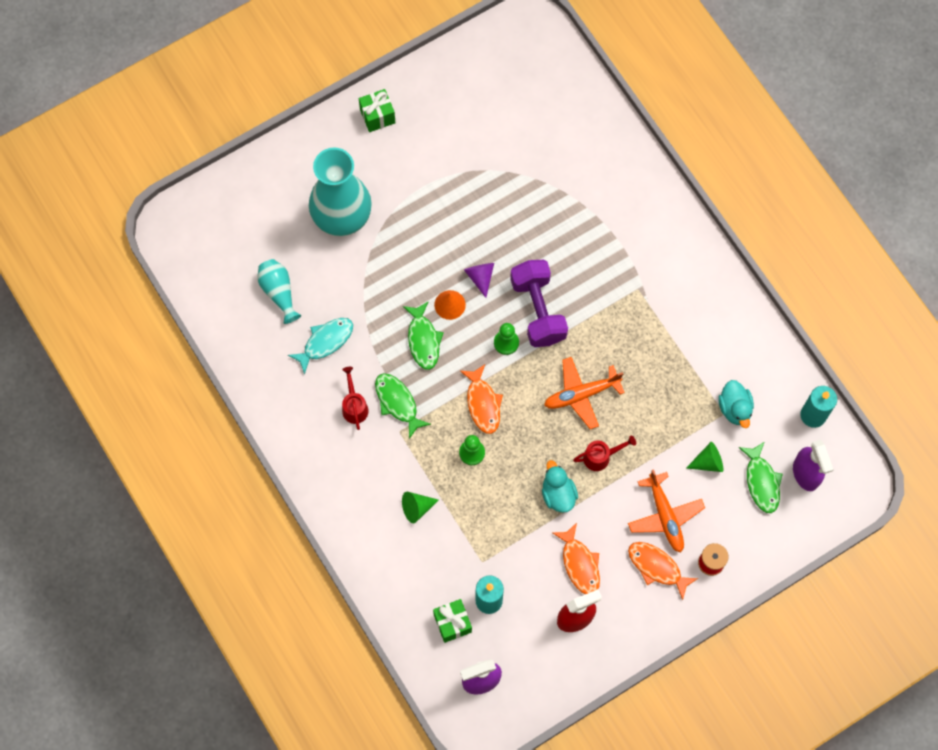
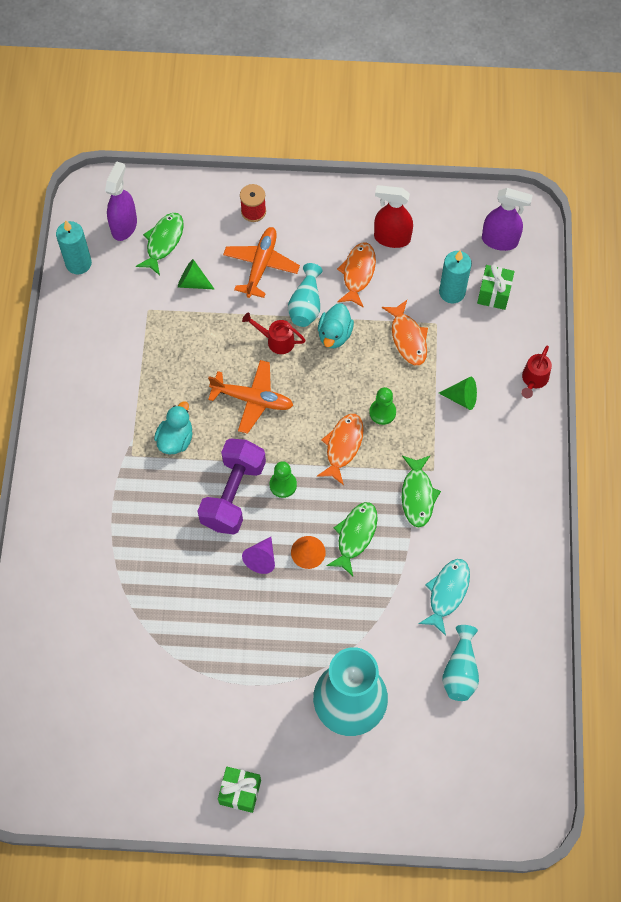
camera: 145 degrees left, 5 degrees down
turquoise fish [288,318,353,375] -> turquoise fish turned 120 degrees clockwise [418,559,470,636]
red watering can [342,367,369,430] -> red watering can moved to [521,346,552,398]
orange fish [628,542,698,600] -> orange fish moved to [382,300,428,365]
turquoise duck [718,380,754,428] -> turquoise duck moved to [154,401,193,454]
none -> turquoise vase [288,263,322,327]

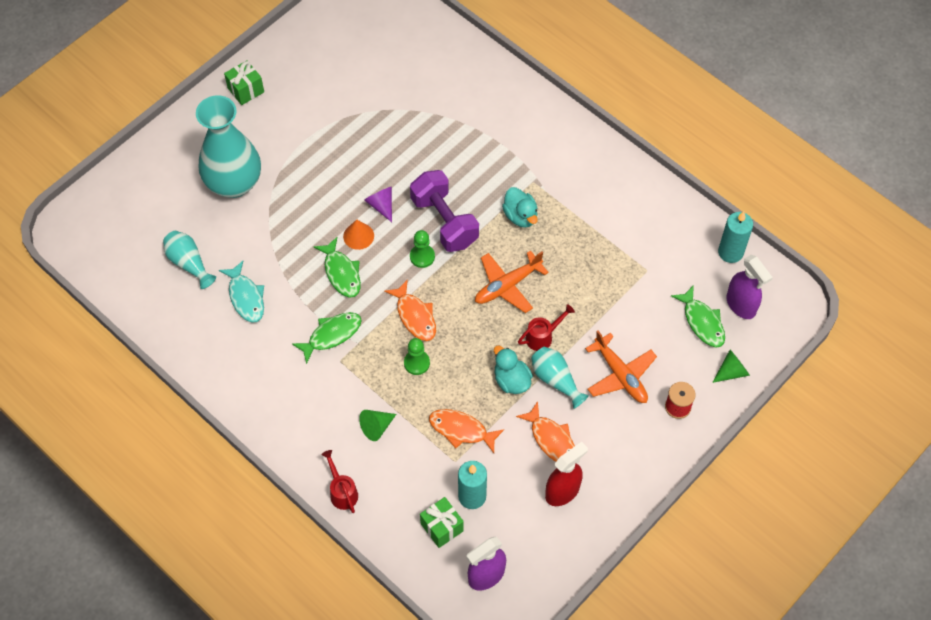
camera: 130 degrees right, 5 degrees down
green cone [178,259,215,290] -> green cone moved to [712,350,750,383]
green fish [402,456,441,527] -> green fish turned 105 degrees clockwise [292,312,362,364]

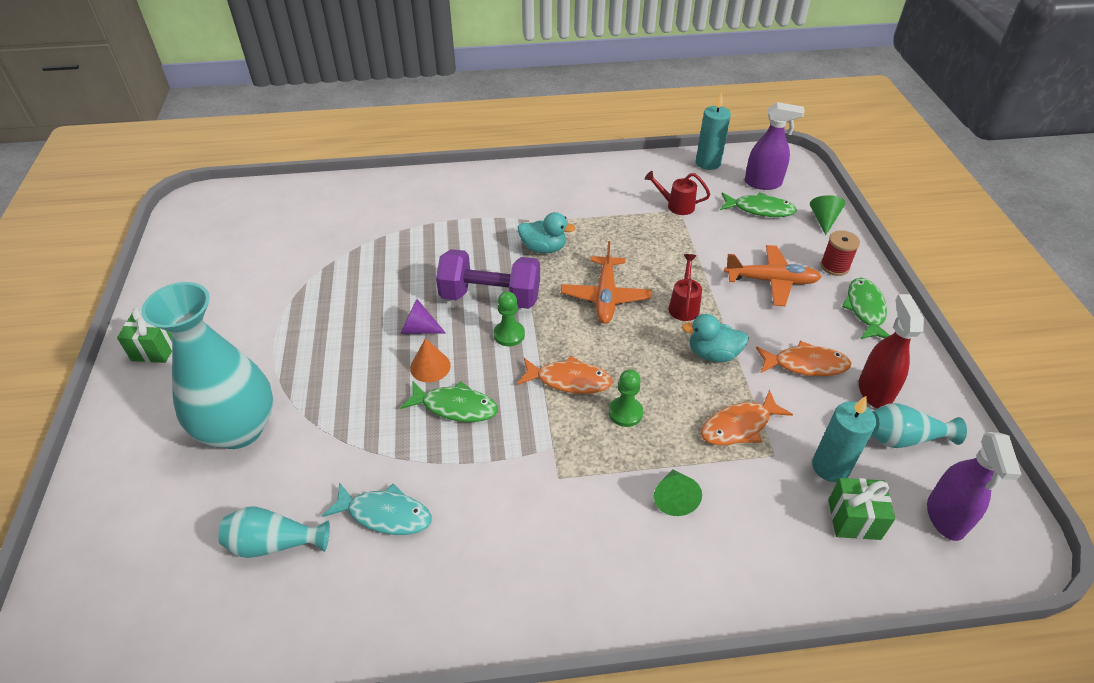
camera: 50 degrees left, 15 degrees down
green fish [292,312,362,364] -> green fish moved to [842,278,890,339]
red watering can [321,450,358,513] -> red watering can moved to [645,171,710,215]
turquoise vase [531,347,589,409] -> turquoise vase moved to [871,403,967,448]

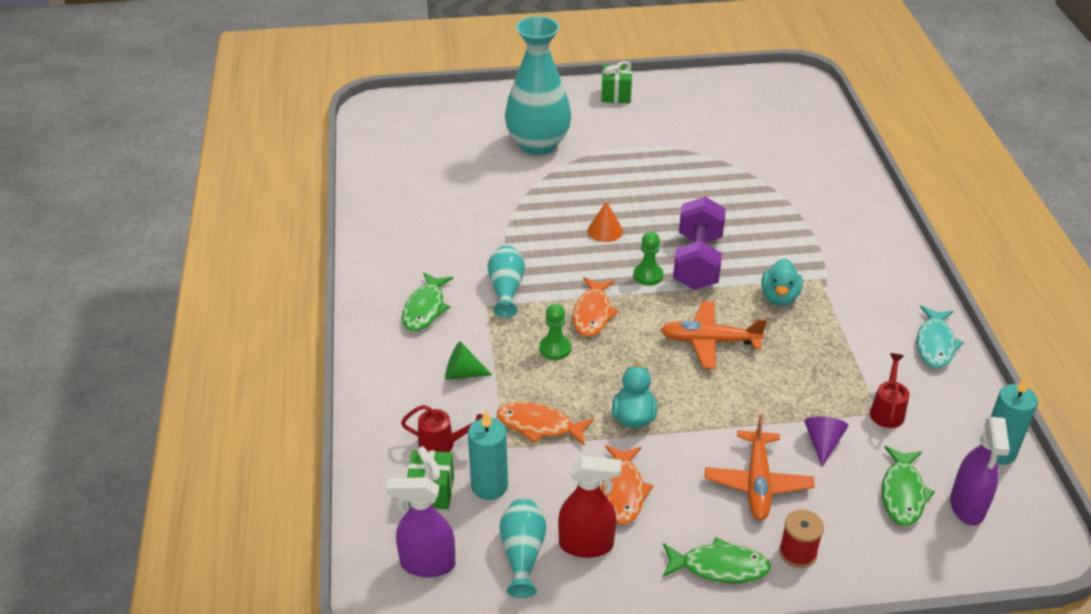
camera: 90 degrees right, 5 degrees down
turquoise vase [218,506,330,558] -> turquoise vase moved to [487,245,525,318]
turquoise fish [322,482,432,535] -> turquoise fish moved to [917,306,964,368]
purple cone [400,299,446,334] -> purple cone moved to [804,416,848,467]
green fish [400,381,498,422] -> green fish moved to [402,272,453,331]
red watering can [668,254,702,321] -> red watering can moved to [401,405,483,452]
orange fish [701,390,793,445] -> orange fish turned 45 degrees counterclockwise [497,402,594,445]
green cone [810,195,845,235] -> none

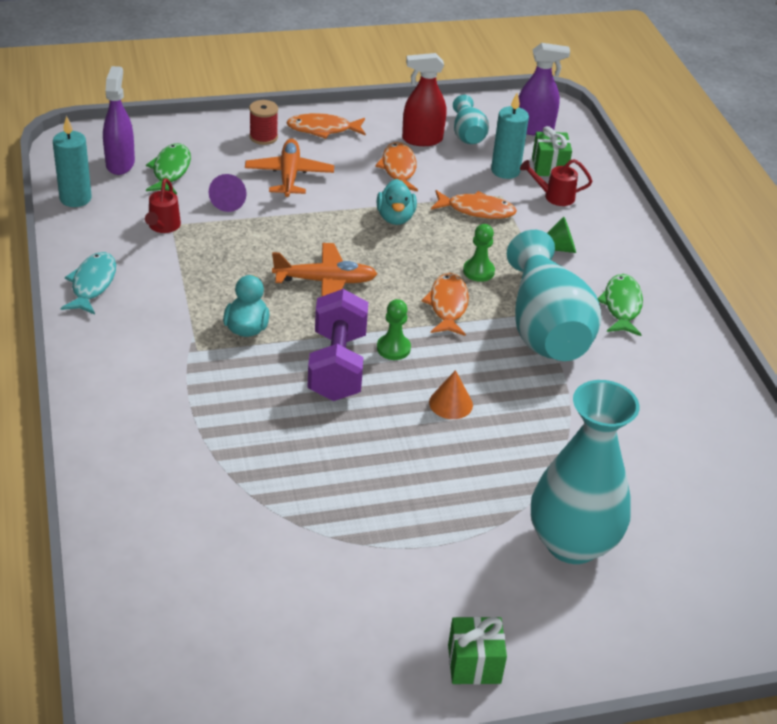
camera: 170 degrees right, 0 degrees up
turquoise vase [487,245,525,318] -> turquoise vase [507,230,602,361], size x2.01
green fish [663,537,771,583] -> orange fish [286,113,366,139]

